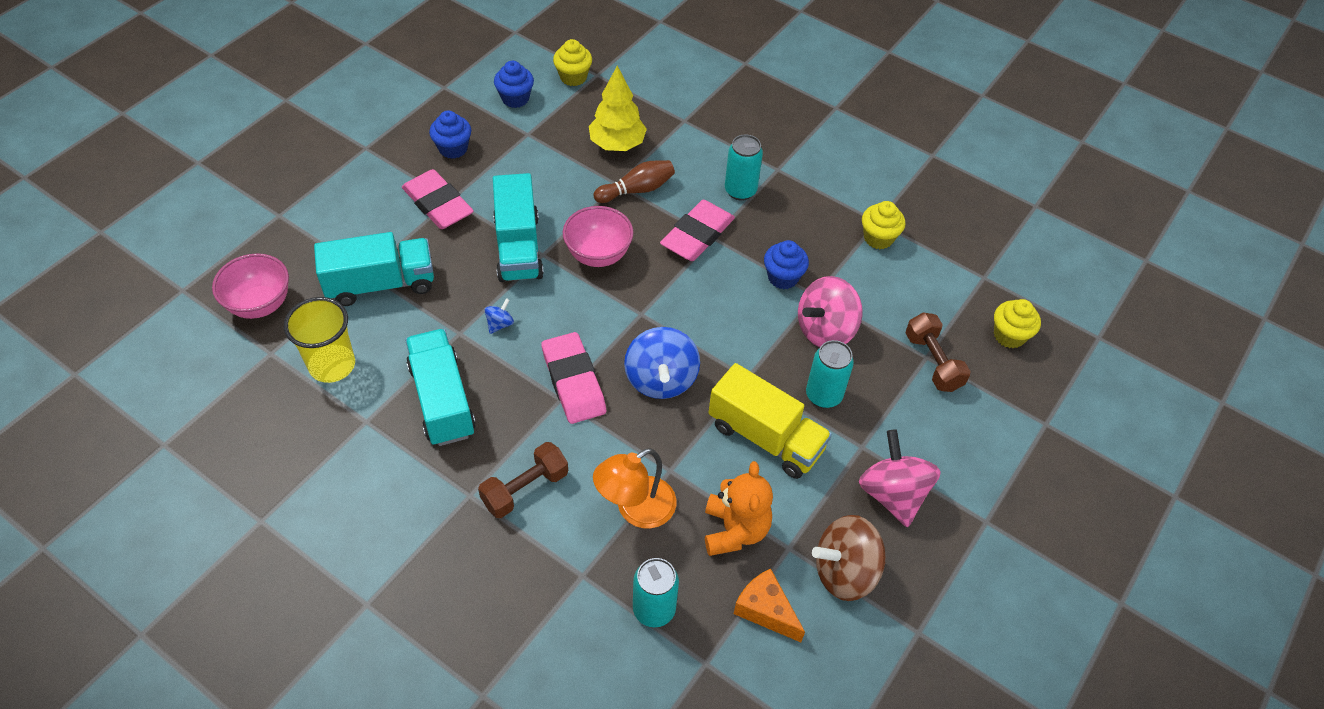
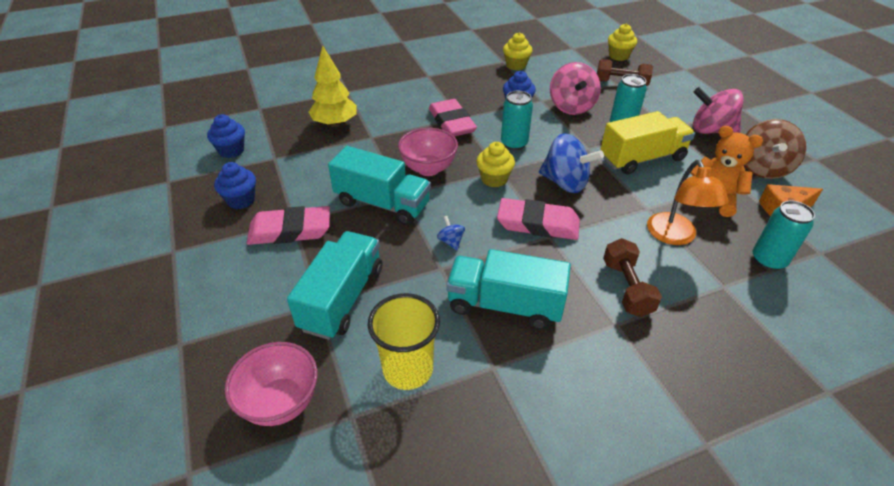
camera: 55 degrees left, 10 degrees down
yellow cupcake [553,39,592,86] -> yellow cupcake moved to [476,142,515,188]
brown bowling pin [593,160,675,203] -> none
turquoise can [725,135,763,201] -> turquoise can moved to [501,91,533,150]

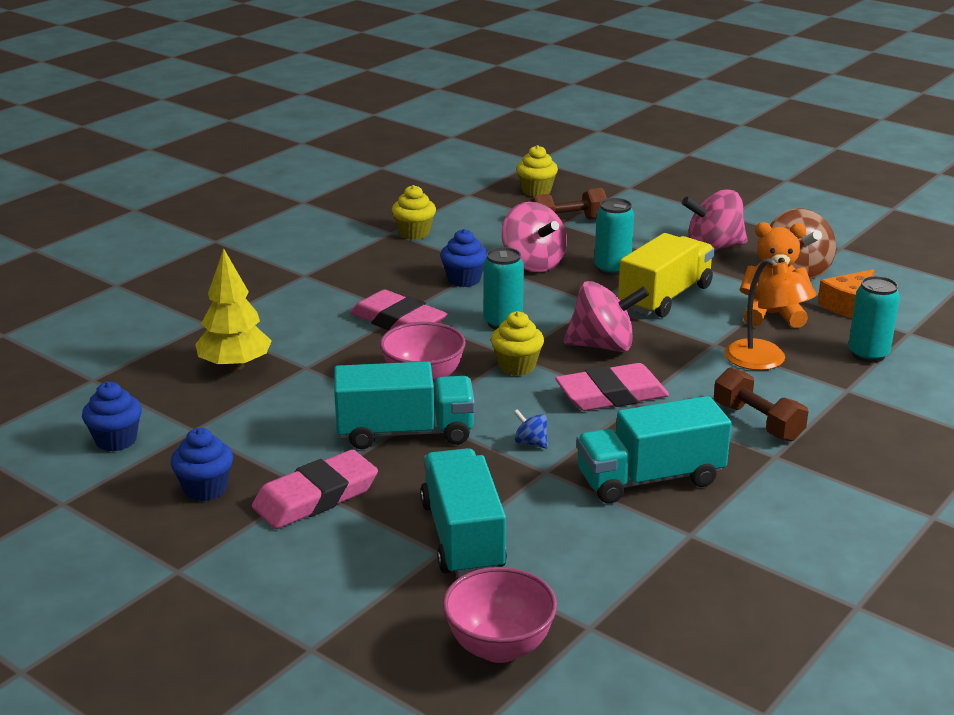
camera: 30 degrees left, 15 degrees down
yellow cup [368,293,440,390] -> none
blue spinning top [539,133,604,193] -> pink spinning top [564,281,649,352]

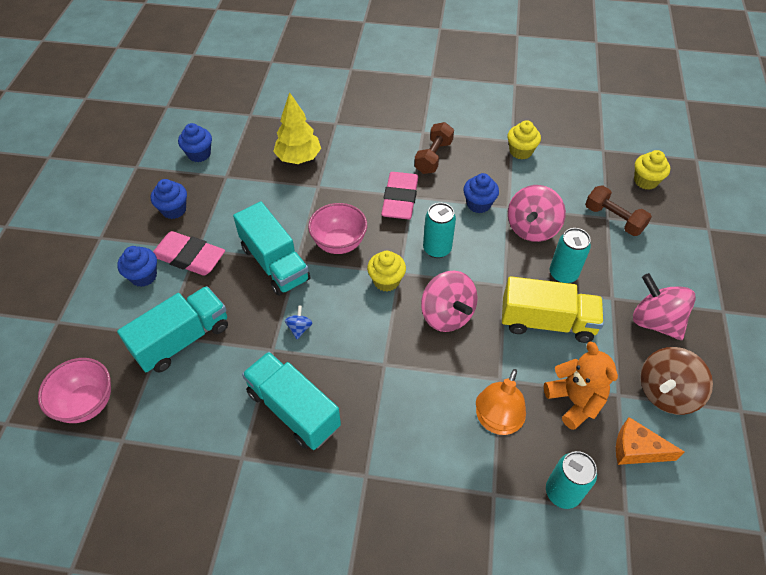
camera: 60 degrees right, 25 degrees up
pink eraser [555,363,669,411] -> none
brown dumbbell [714,367,808,441] -> brown dumbbell moved to [414,122,454,174]
none -> blue cupcake [117,246,157,287]

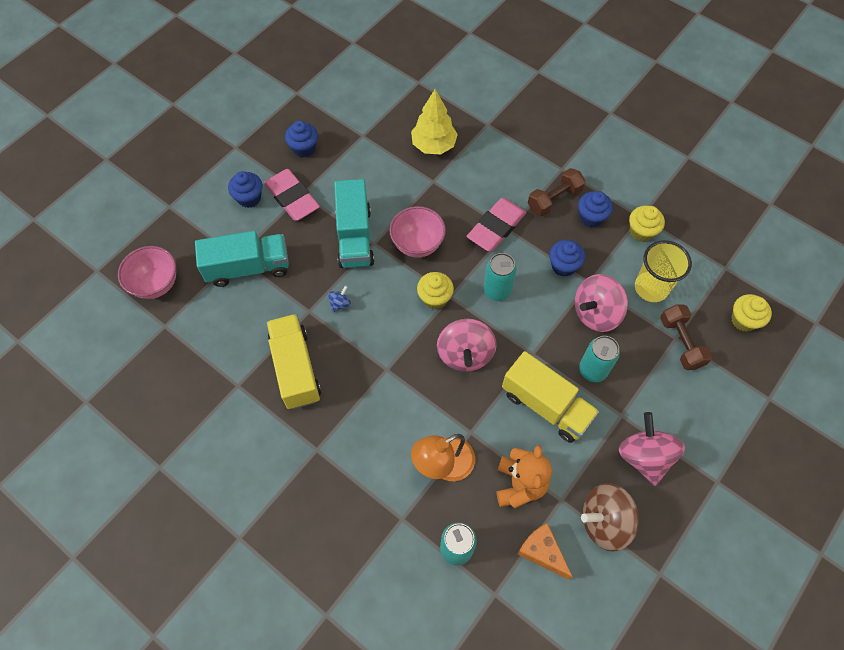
camera: 30 degrees right, 10 degrees up
blue cupcake [178,123,212,162] -> blue cupcake moved to [578,191,613,227]
turquoise truck [242,352,341,450] -> yellow truck [266,314,321,409]
none -> yellow cup [635,240,692,302]

